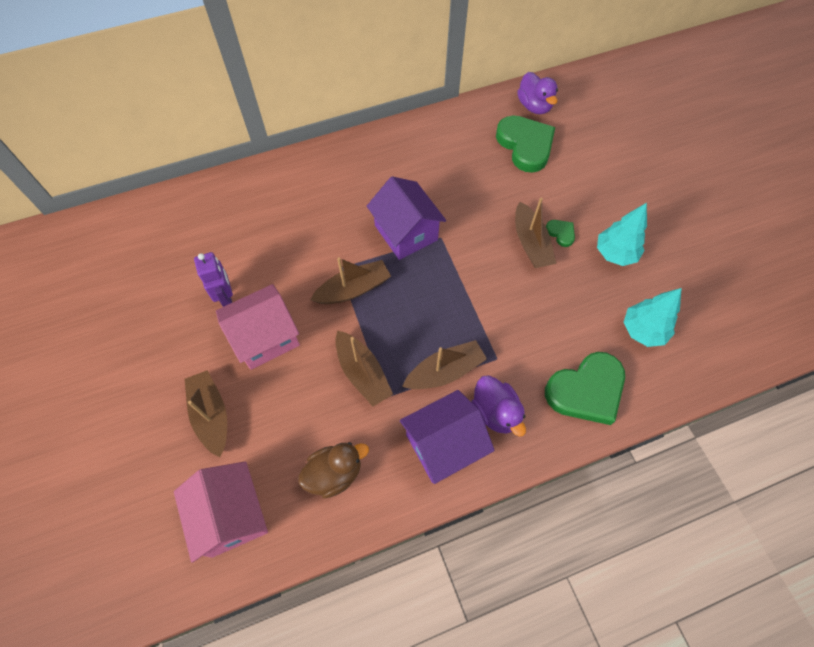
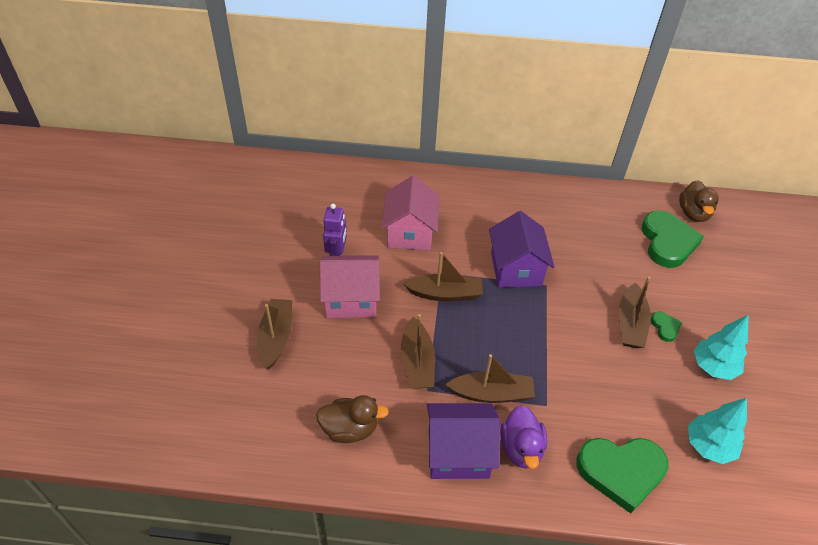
camera: 25 degrees right, 15 degrees down
pink house [174,461,268,562] -> pink house moved to [382,176,439,251]
purple duck [517,72,558,114] -> brown duck [679,180,719,222]

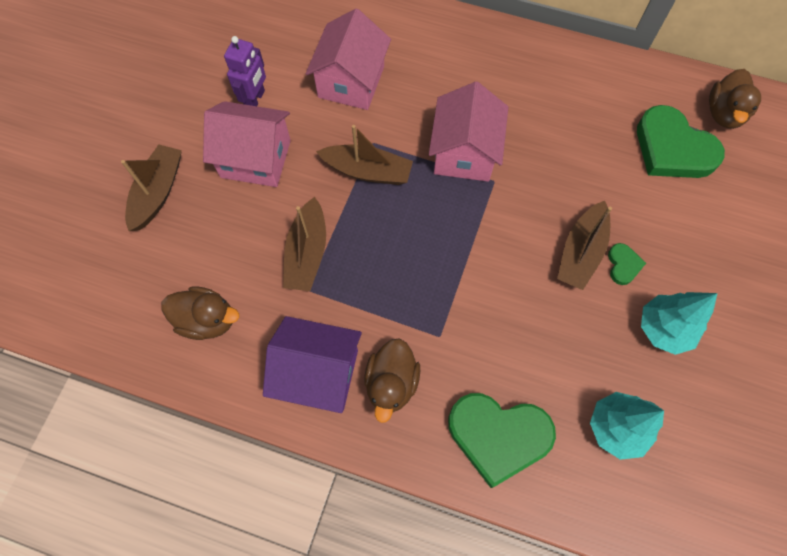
camera: 15 degrees right, 20 degrees up
brown boat [445,354,535,403] -> none
purple house [489,211,555,288] -> pink house [429,82,508,182]
purple duck [500,405,547,469] -> brown duck [364,338,420,423]
green heart [642,211,704,268] -> green heart turned 120 degrees clockwise [637,105,725,178]

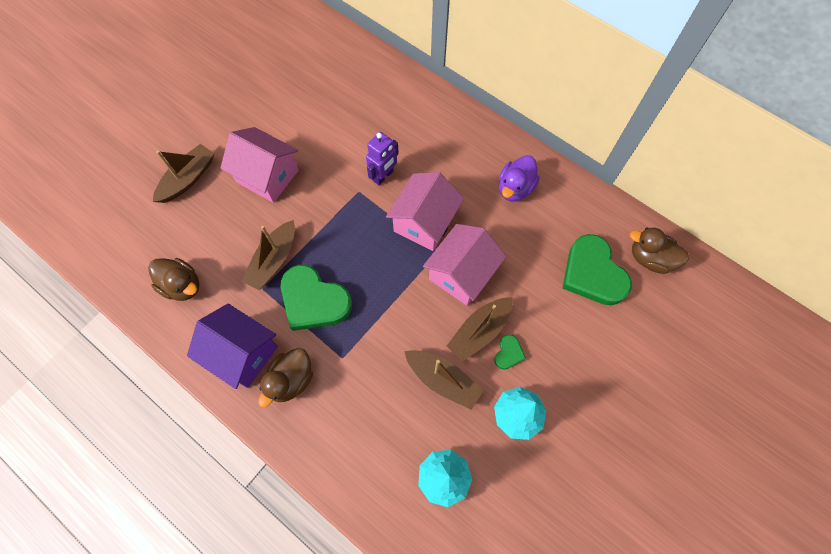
camera: 20 degrees right, 0 degrees up
purple robot [224,36,266,106] -> purple robot moved to [366,132,399,186]
pink house [306,9,391,110] -> pink house moved to [423,224,506,305]
brown boat [316,125,413,185] -> brown boat moved to [404,350,484,410]
green heart [448,393,556,488] -> green heart moved to [281,265,352,331]
brown duck [709,69,761,129] -> brown duck turned 75 degrees clockwise [630,228,689,274]
none -> purple duck [499,155,540,202]

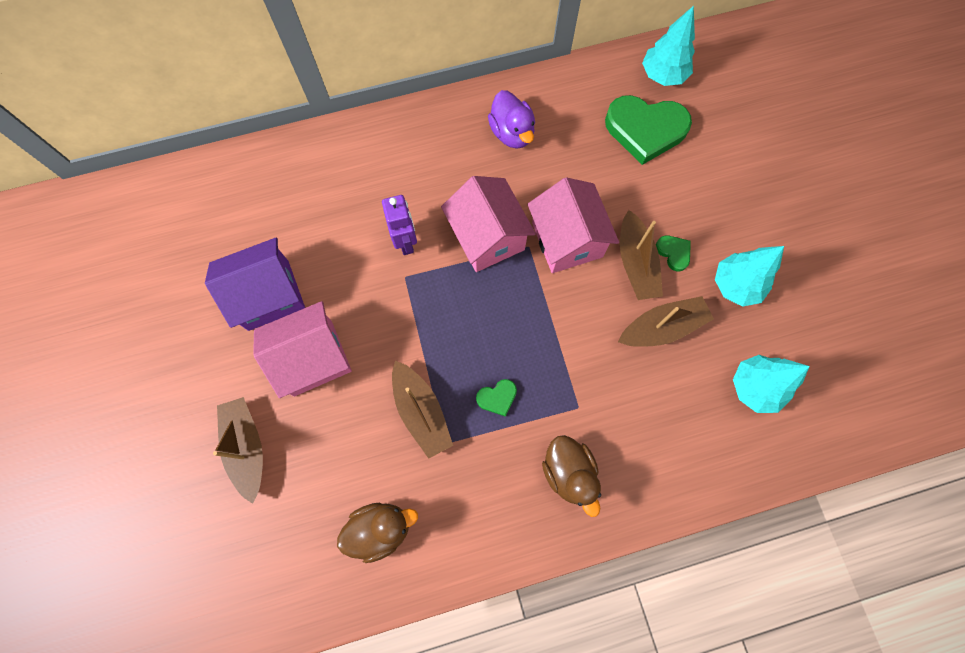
camera: 55 degrees left, 5 degrees up
purple house [187,304,278,389] -> purple house moved to [205,237,305,331]
green heart [281,265,352,331] -> green heart [476,379,517,417], size x0.45
brown duck [630,228,689,274] -> turquoise tree [642,6,695,86]

